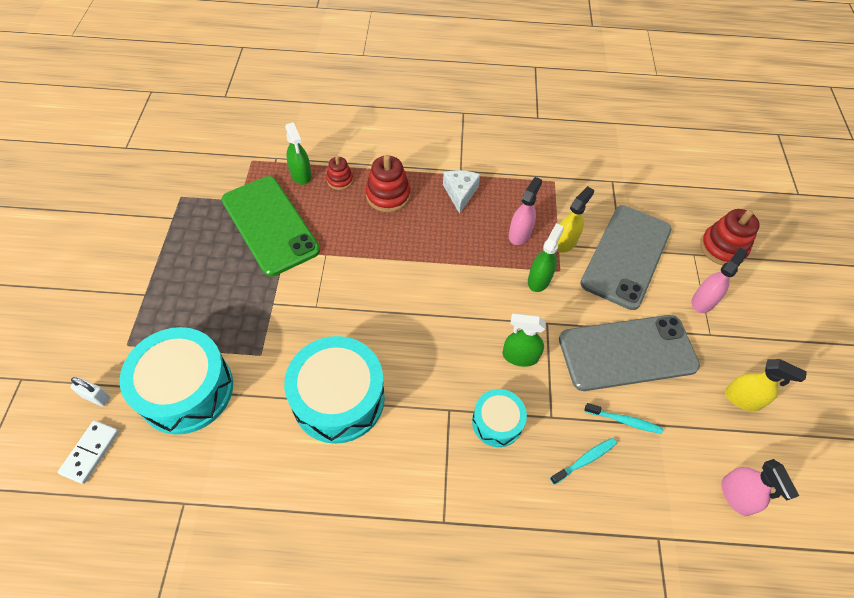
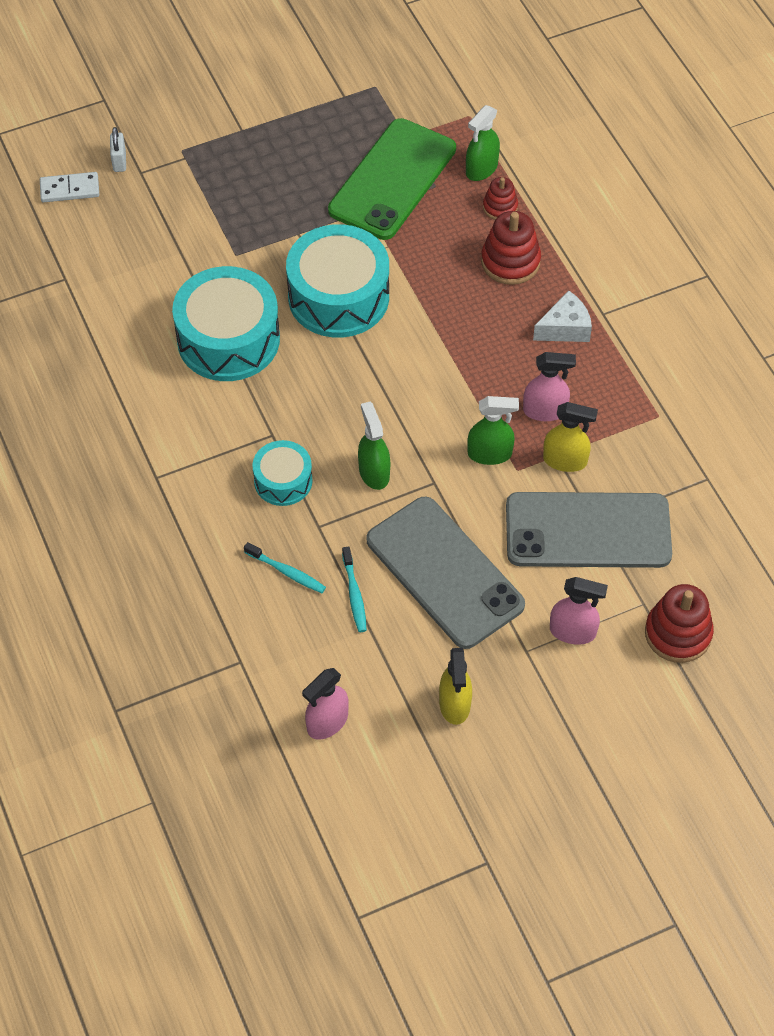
camera: 65 degrees right, 0 degrees up
turquoise drum [120,327,233,435] -> turquoise drum moved to [286,224,389,337]

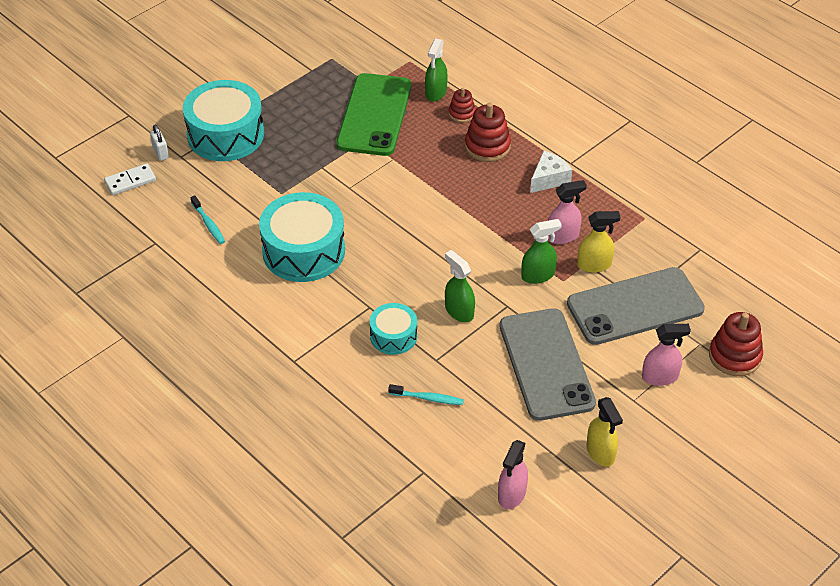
camera: 20 degrees left, 10 degrees down
turquoise drum [286,224,389,337] -> turquoise drum moved to [183,80,264,161]
turquoise toothbrush [342,546,367,632] -> turquoise toothbrush moved to [190,195,225,244]
grey phone [367,497,525,649] -> grey phone turned 45 degrees clockwise [500,308,596,421]

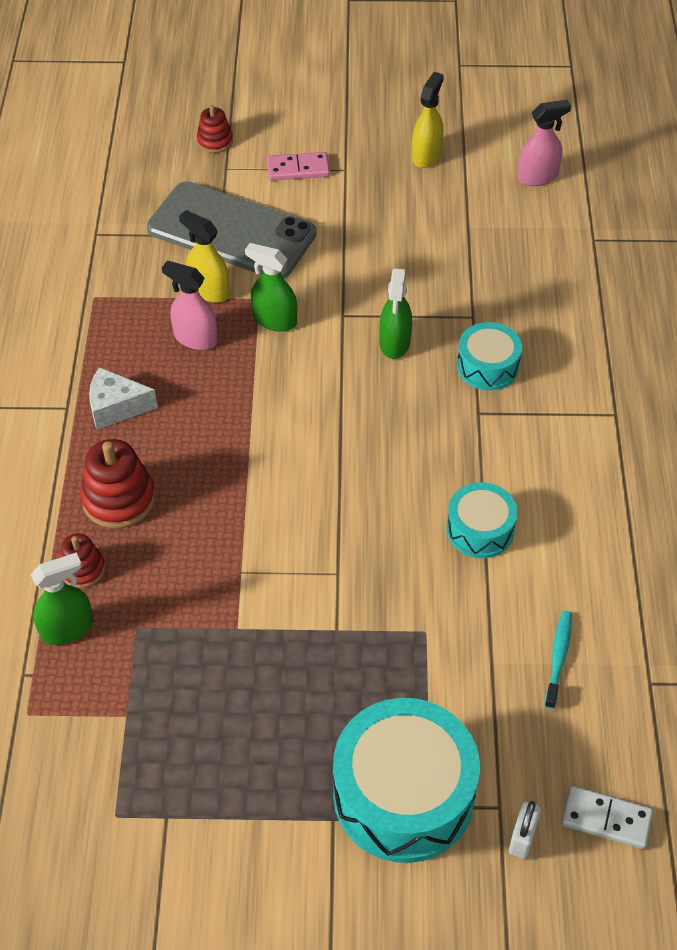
camera: 135 degrees left, 5 degrees up
turquoise drum [259,192,345,282] -> turquoise drum [447,482,518,558], size x0.54
green phone [336,73,411,156] -> none
turquoise toothbrush [388,384,464,405] -> none
grey phone [500,308,596,421] -> none
pink spray bottle [642,324,691,386] -> pink domino [267,152,330,181]
red stacking toy [709,312,763,376] -> red stacking toy [197,105,233,153], size x0.60

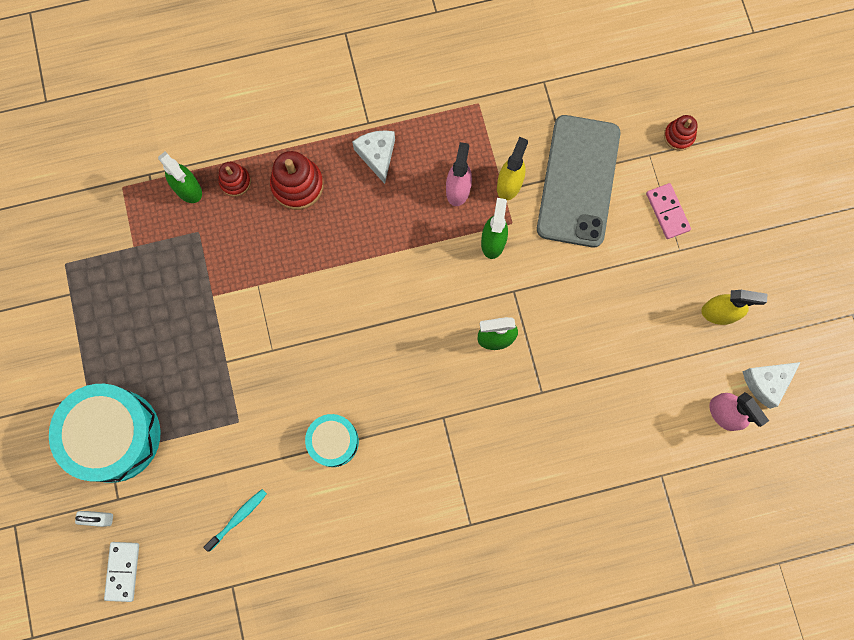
camera: 75 degrees right, 25 degrees up
turquoise drum [457,322,522,390] -> none
turquoise toothbrush [544,611,572,709] -> turquoise toothbrush turned 45 degrees counterclockwise [203,489,267,552]
none -> white cheese [742,362,801,409]

